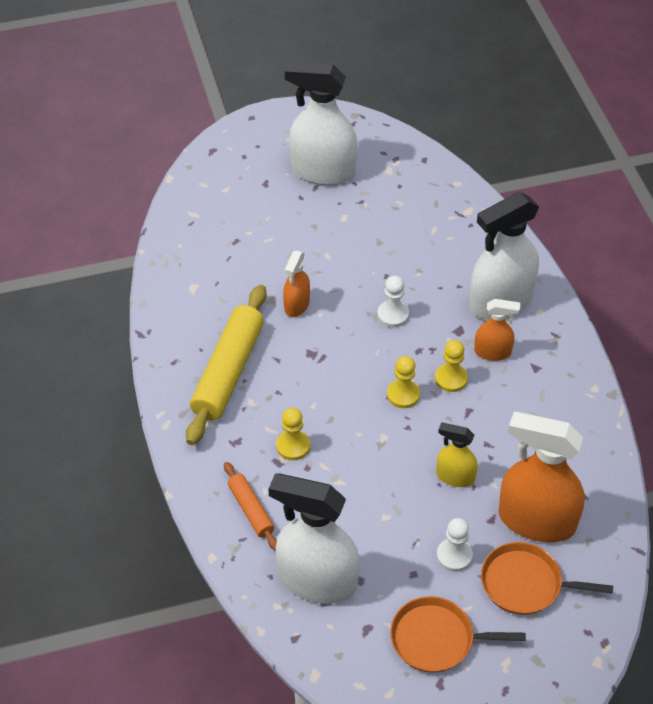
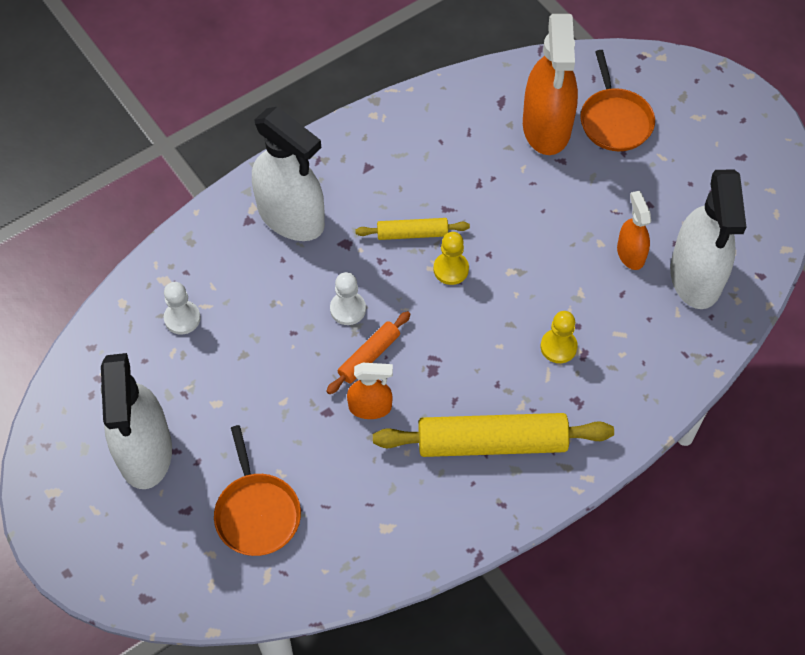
camera: 110 degrees left, 10 degrees up
orange rolling pin [224,462,277,550] -> orange rolling pin moved to [326,311,411,394]
orange pan [390,596,526,673] -> orange pan moved to [214,425,301,556]
yellow pawn [435,340,468,392] -> yellow rolling pin [355,218,470,240]
yellow spray bottle [436,423,478,487] -> none
white pawn [437,518,473,572] -> white pawn moved to [164,282,201,335]
orange spray bottle [474,299,520,361] -> orange spray bottle moved to [617,191,651,270]

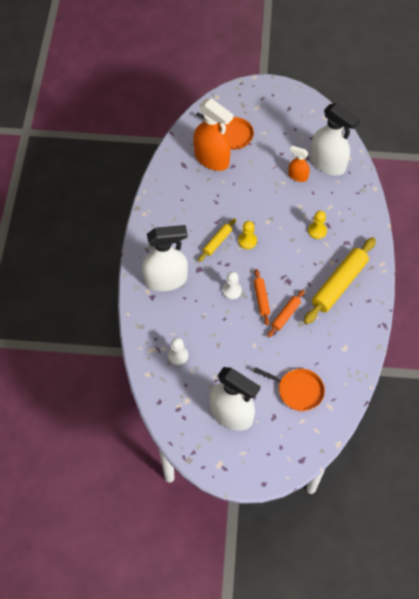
camera: 50 degrees left, 0 degrees up
orange spray bottle [347,363,393,419] -> orange rolling pin [267,290,305,337]

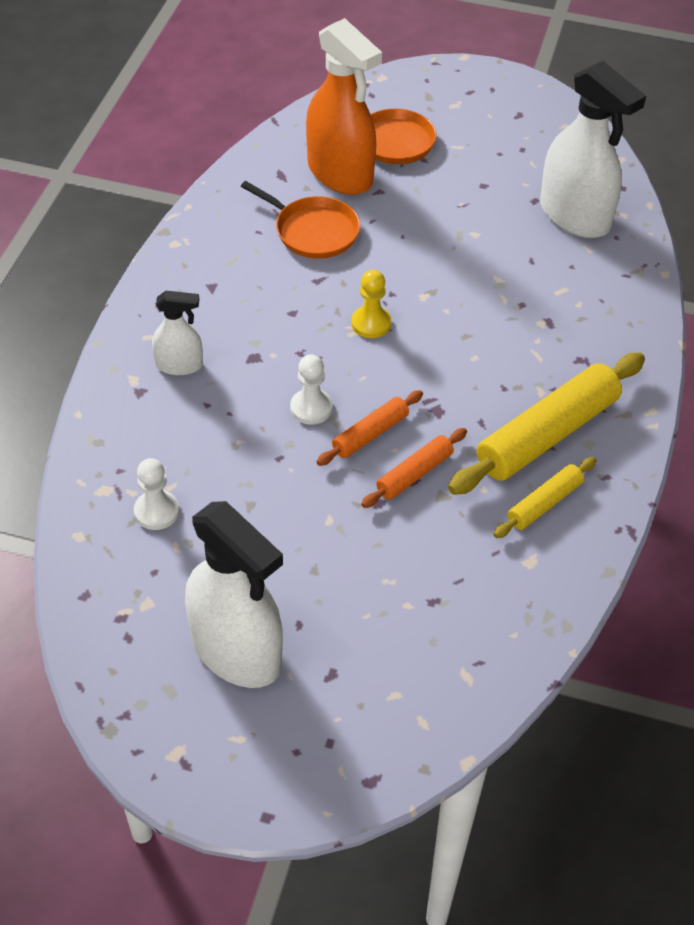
camera: 10 degrees right, 10 degrees down
white spray bottle [142,225,188,291] -> white spray bottle [152,291,203,375], size x0.51
yellow rolling pin [198,218,236,262] -> yellow rolling pin moved to [493,457,597,538]
orange rolling pin [254,269,270,326] -> orange rolling pin turned 45 degrees clockwise [316,390,423,466]
orange pan [254,367,325,411] -> orange pan moved to [241,181,360,259]
orange spray bottle [288,146,310,182] -> none
yellow pawn [308,211,327,239] -> none

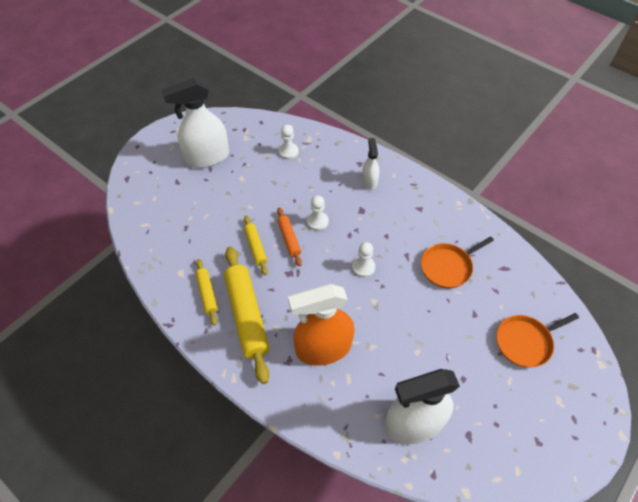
camera: 115 degrees right, 5 degrees up
white spray bottle [152,291,203,375] -> white spray bottle turned 150 degrees clockwise [362,138,379,190]
orange spray bottle [306,18,382,195] -> orange spray bottle moved to [288,284,355,366]
yellow pawn [351,270,391,338] -> white pawn [352,242,375,278]
orange rolling pin [361,428,467,508] -> yellow rolling pin [244,215,268,275]

